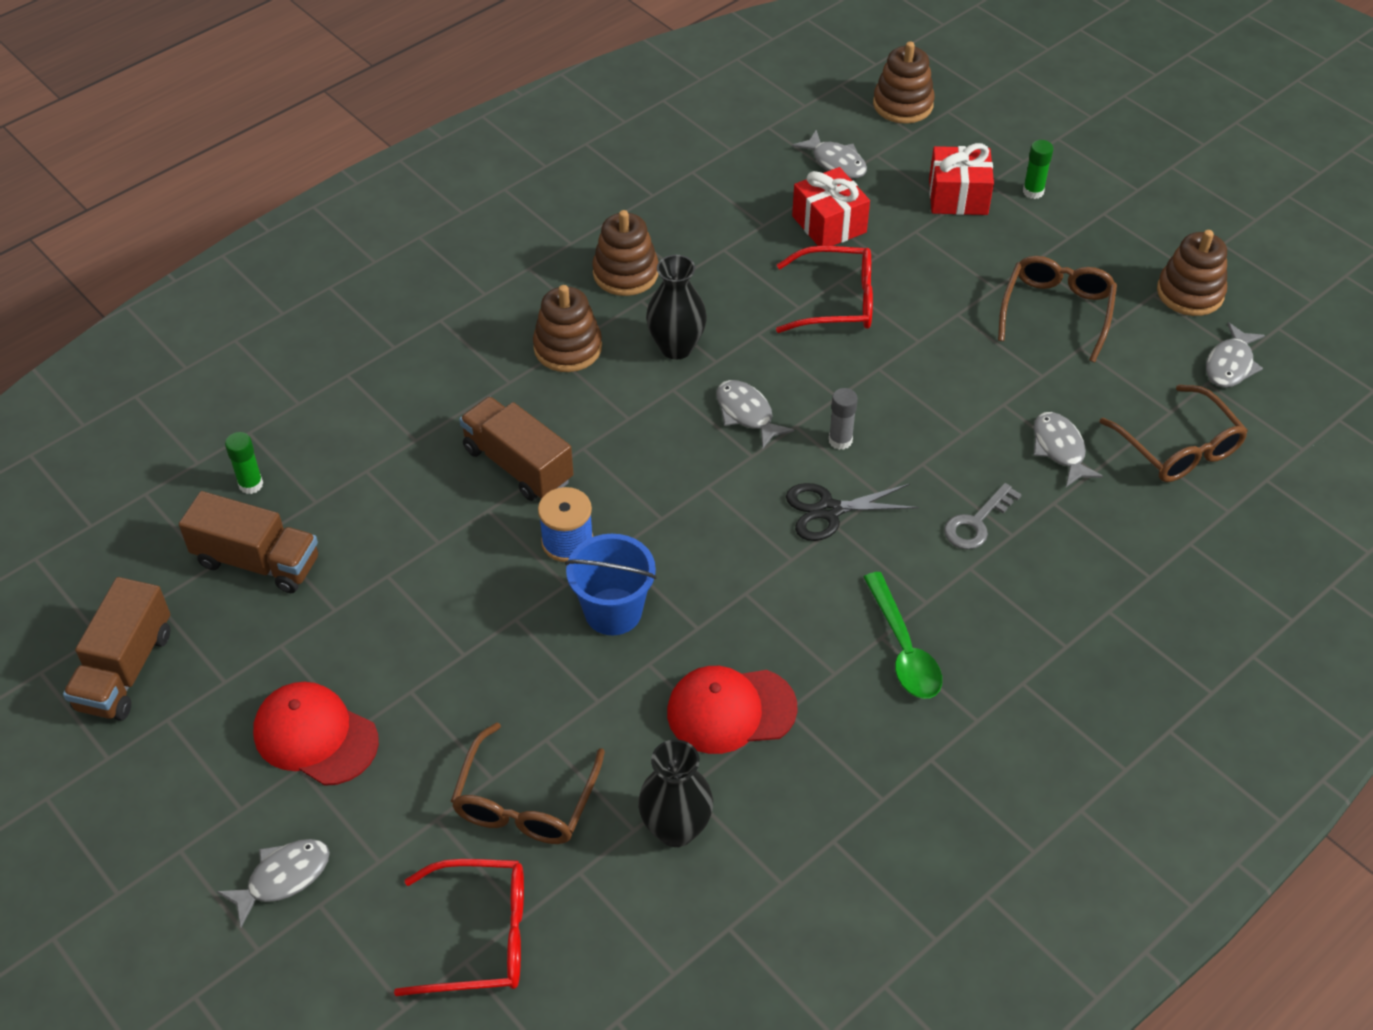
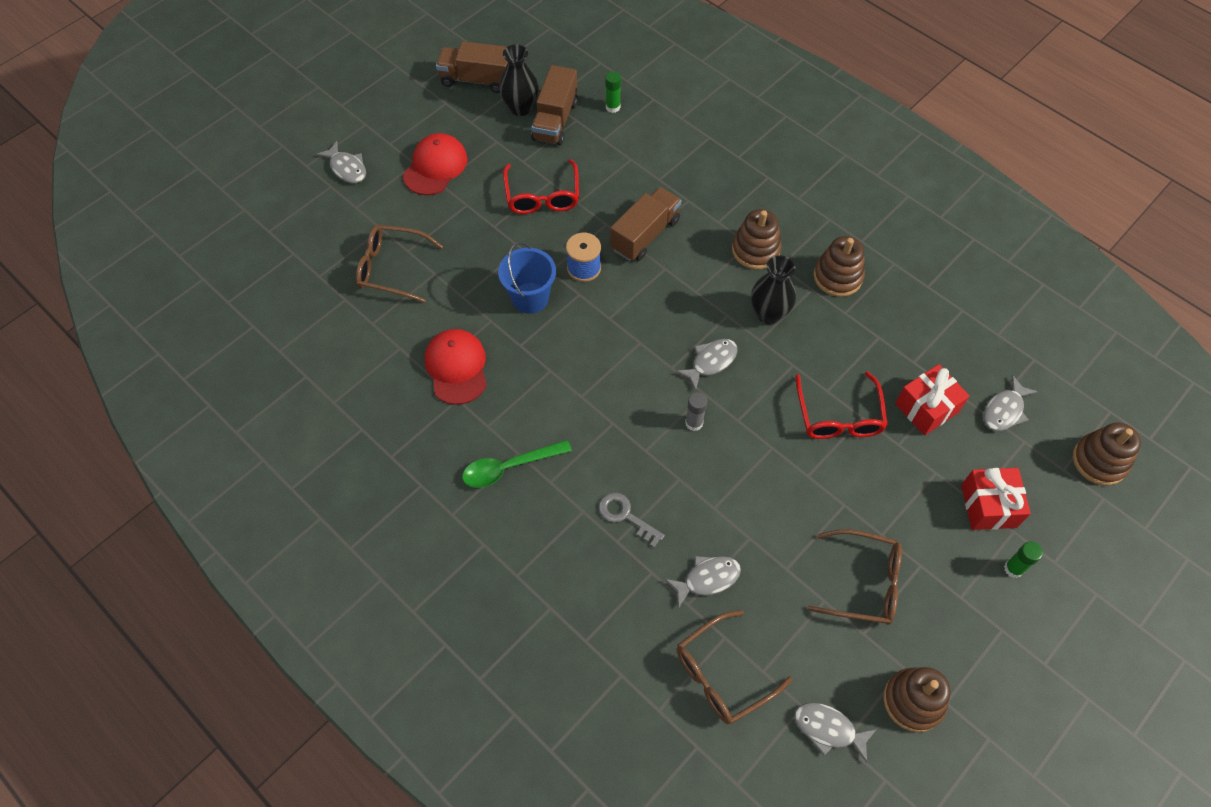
camera: 85 degrees right, 10 degrees up
red glasses [394,859,524,996] -> red glasses moved to [503,159,579,214]
black vase [638,739,713,847] -> black vase moved to [499,44,539,116]
black scissors [786,483,919,541] -> none

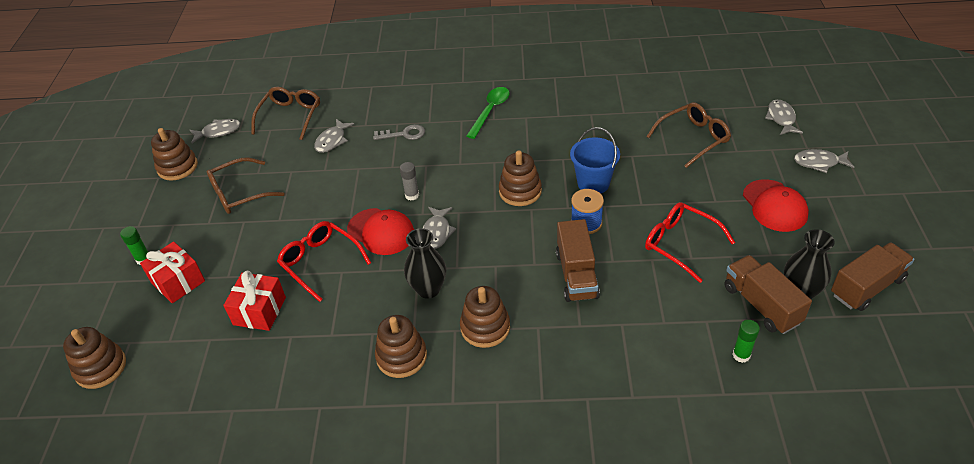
camera: 140 degrees right, 15 degrees down
red cap [425,329,487,405] -> red cap moved to [347,208,414,255]
grey fish [984,375,1038,431] -> grey fish moved to [765,100,803,135]
none -> brown stacking toy [499,150,542,206]

